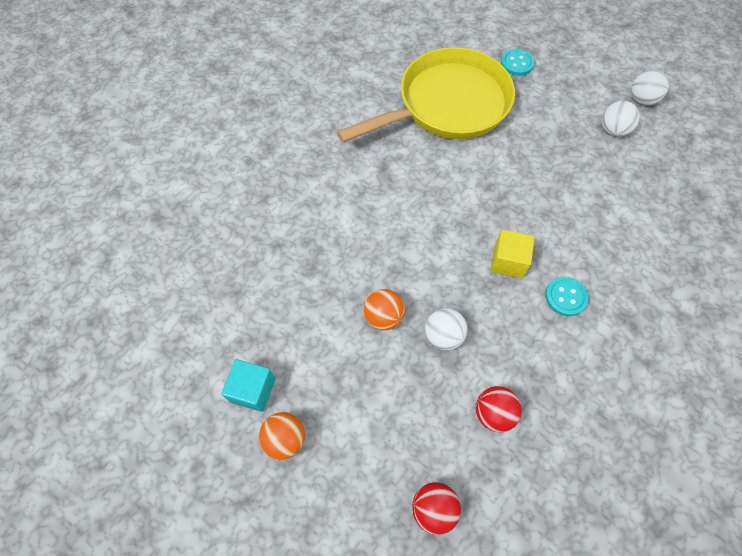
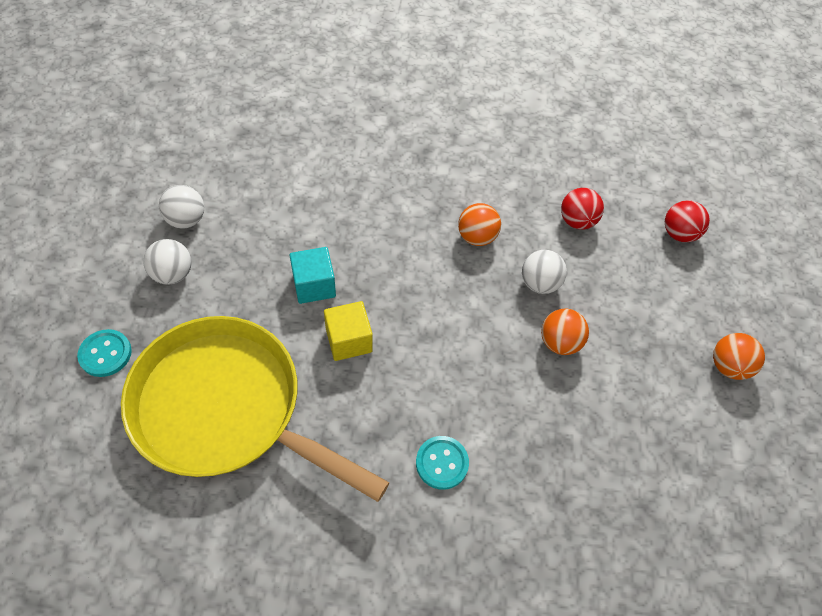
camera: 125 degrees left, 5 degrees down
turquoise cube [221,359,276,412] -> turquoise cube moved to [289,247,336,304]
yellow cube [491,230,535,279] -> yellow cube moved to [324,301,373,361]
turquoise button [545,276,589,316] -> turquoise button moved to [416,436,469,490]
white ball [631,70,669,105] -> white ball moved to [143,239,192,285]
none -> orange ball [458,203,501,246]

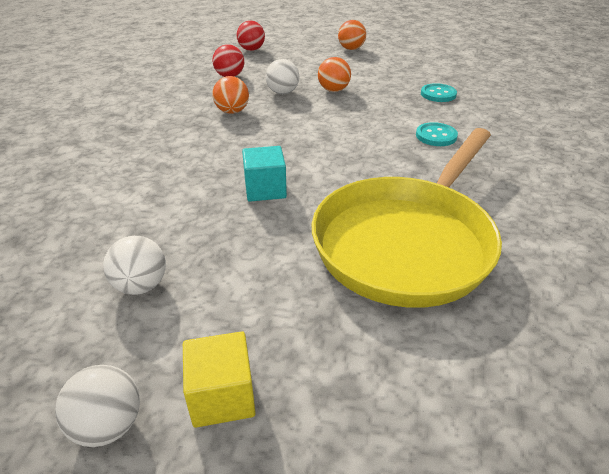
camera: 80 degrees left, 20 degrees down
turquoise button [77,329,132,377] -> turquoise button moved to [421,83,457,102]
white ball [143,239,192,285] -> white ball moved to [55,365,140,447]
yellow cube [324,301,373,361] -> yellow cube moved to [183,331,256,428]

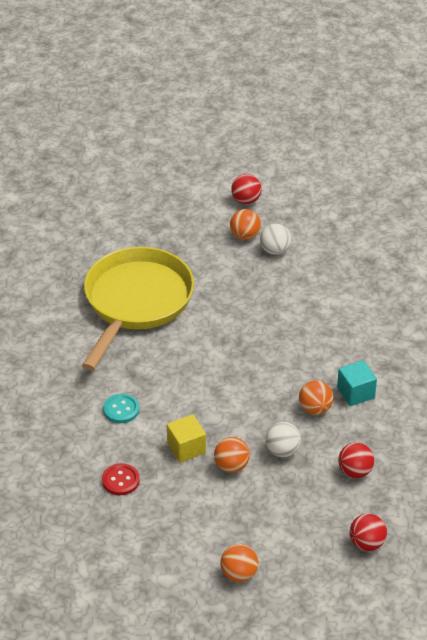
camera: 165 degrees right, 5 degrees up
white ball [55,365,140,447] -> red ball [231,174,262,204]
yellow cube [183,331,256,428] -> yellow cube moved to [167,414,206,463]
turquoise cube [242,146,287,202] -> turquoise cube moved to [337,360,377,406]
turquoise button [421,83,457,102] -> red button [102,463,140,495]
none -> orange ball [230,209,261,240]

